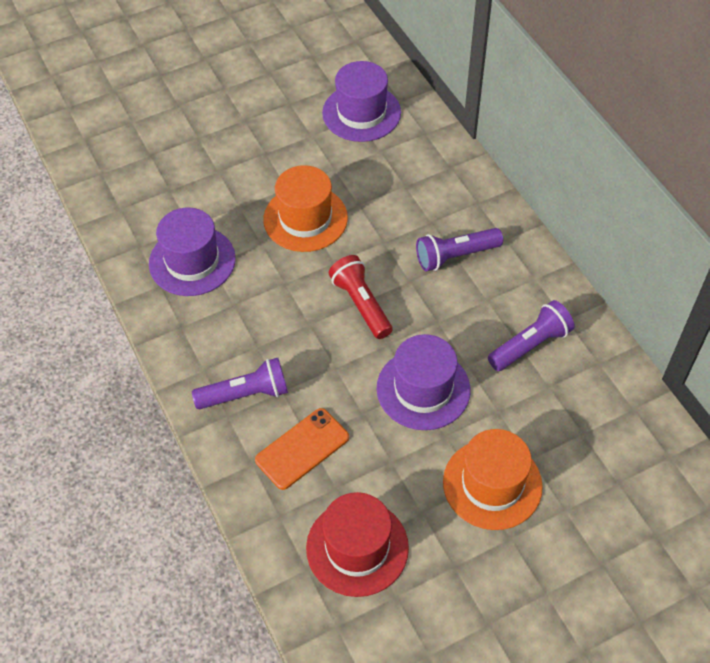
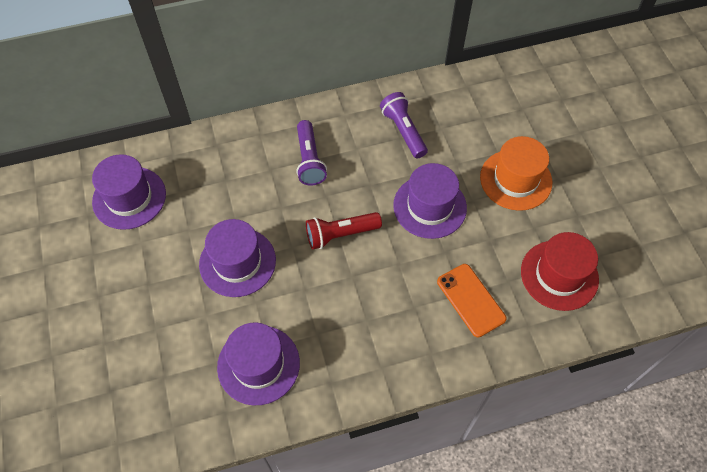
camera: 80 degrees left, 5 degrees up
purple flashlight [192,358,288,409] -> none
orange hat [263,165,348,252] -> purple hat [199,219,276,297]

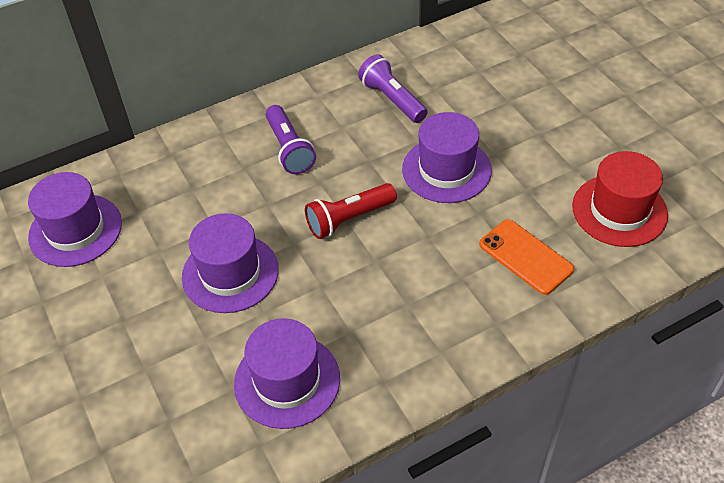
camera: 10 degrees left, 10 degrees down
orange hat [480,136,552,211] -> none

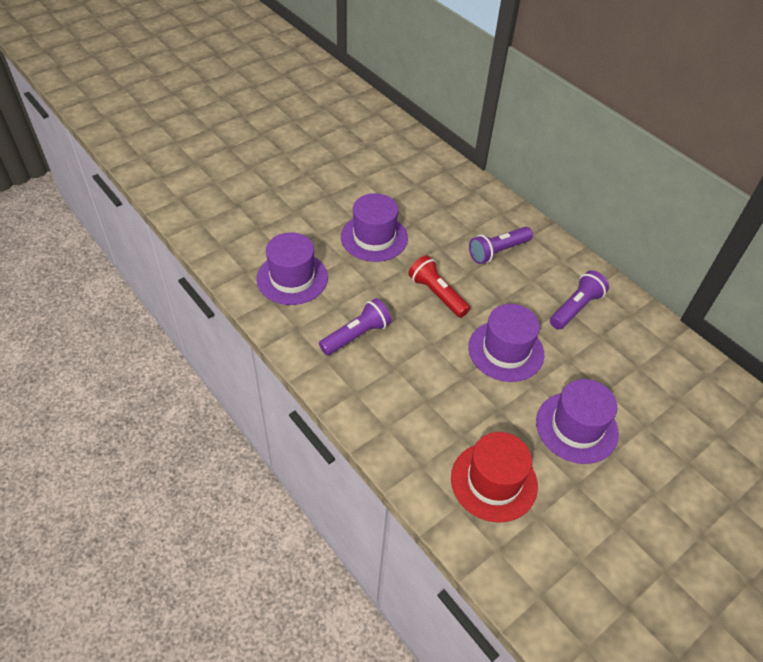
camera: 75 degrees right, 0 degrees up
purple hat [28,172,122,267] -> purple hat moved to [536,379,619,464]
orange phone [479,219,574,295] -> none
none -> purple flashlight [319,298,392,356]

